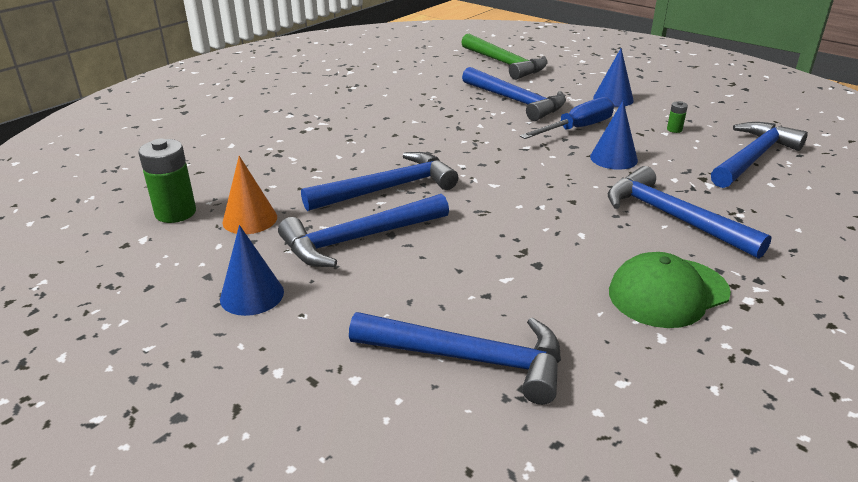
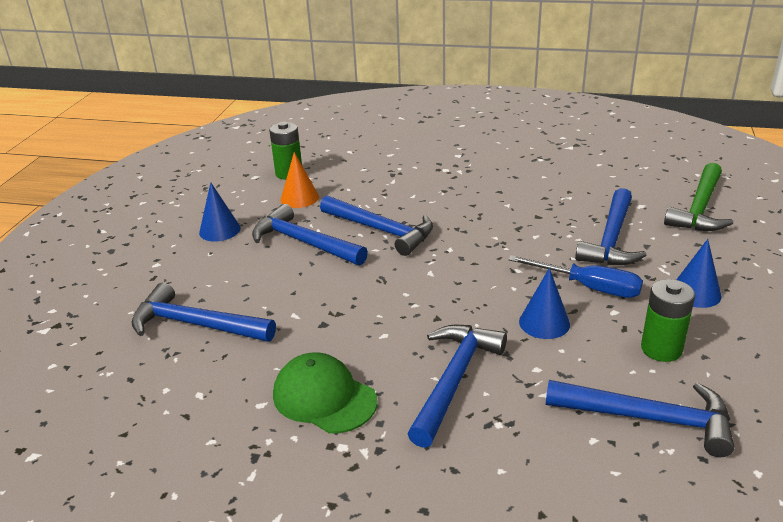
camera: 65 degrees right, 0 degrees up
blue hammer [349,312,561,405] -> blue hammer turned 120 degrees clockwise [131,283,276,342]
green battery [667,101,688,133] -> green battery [641,279,695,362], size x2.17

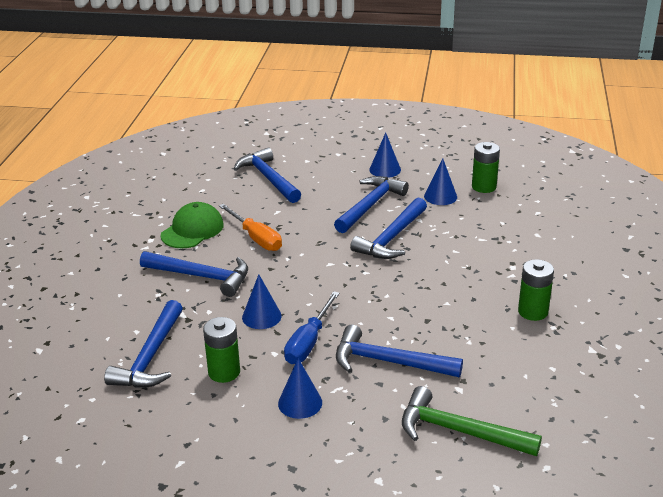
camera: 85 degrees right, 0 degrees up
blue hammer [131,283,276,342] -> blue hammer turned 45 degrees counterclockwise [234,148,301,203]
orange cone [281,152,319,208] -> blue cone [424,158,457,205]
none -> orange screwdriver [219,204,282,251]
none -> green battery [518,259,554,321]

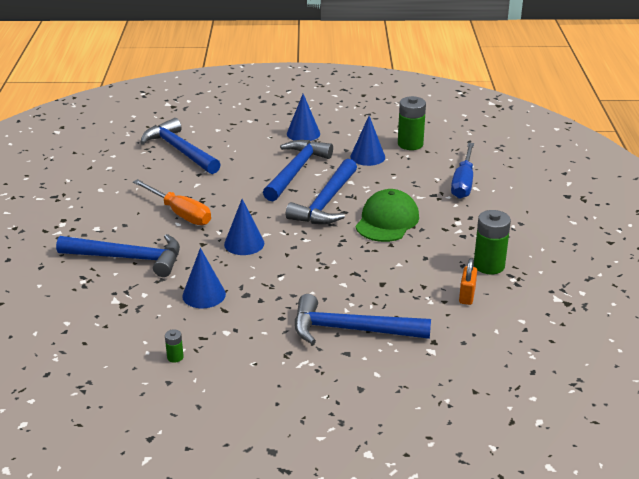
camera: 10 degrees left, 0 degrees up
blue hammer [104,300,183,388] -> none
green cap [161,202,224,248] -> green cap moved to [356,189,419,242]
green battery [203,317,240,383] -> green battery [165,329,184,363], size x0.46
blue cone [278,358,322,419] -> blue cone moved to [224,199,264,255]
blue screwdriver [284,291,340,364] -> blue screwdriver moved to [451,143,474,199]
green hammer [402,386,542,456] -> none
none -> orange padlock [459,258,477,305]

